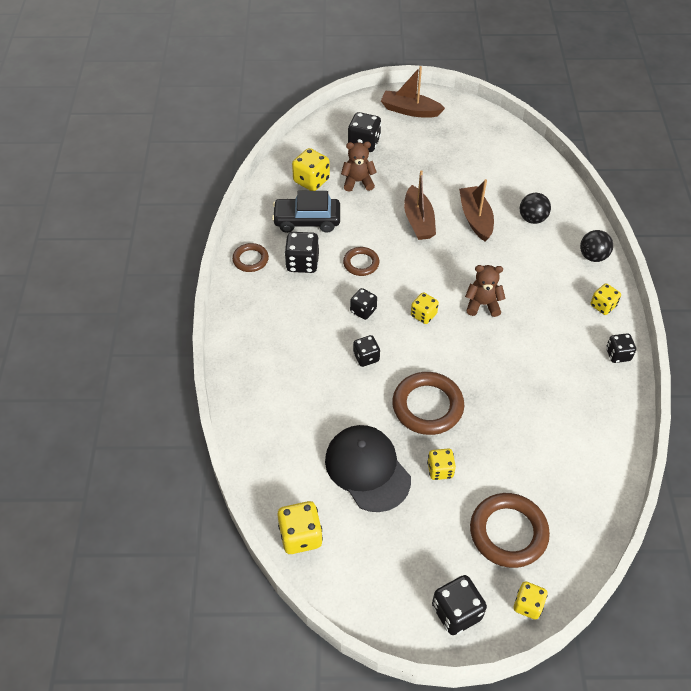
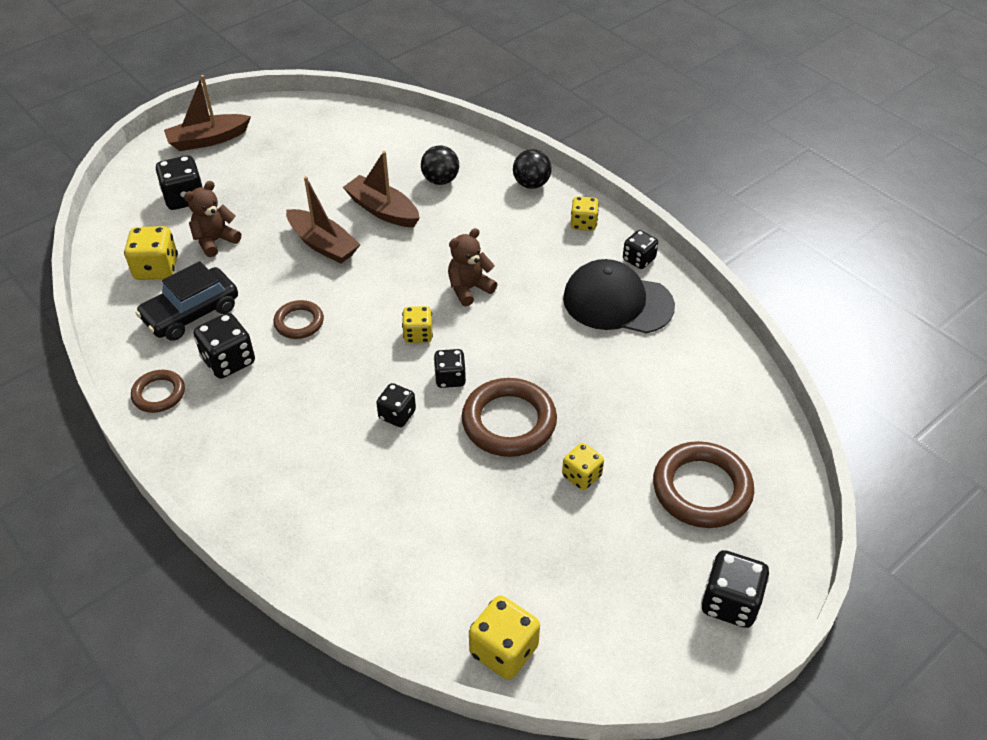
camera: 40 degrees left, 5 degrees down
black cap [325,425,411,512] -> black cap moved to [563,259,675,334]
black dice [350,288,377,320] -> black dice moved to [434,349,466,388]
yellow dice [514,581,548,620] -> none

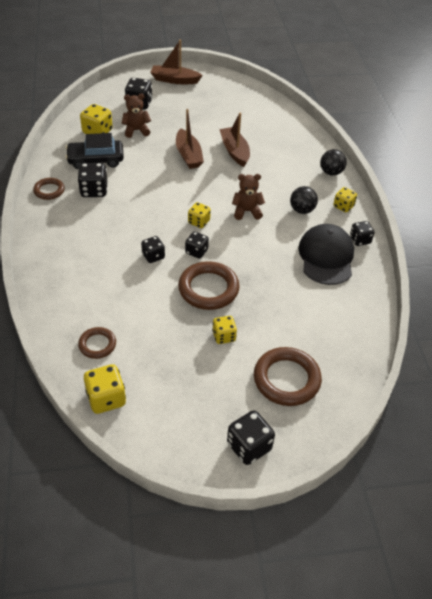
camera: 30 degrees right, 0 degrees up
brown ring [273,300,324,339] -> brown ring moved to [78,327,116,359]
black ball [421,145,459,185] -> black ball moved to [290,186,318,214]
black cap [563,259,675,334] -> black cap turned 45 degrees clockwise [298,224,354,285]

